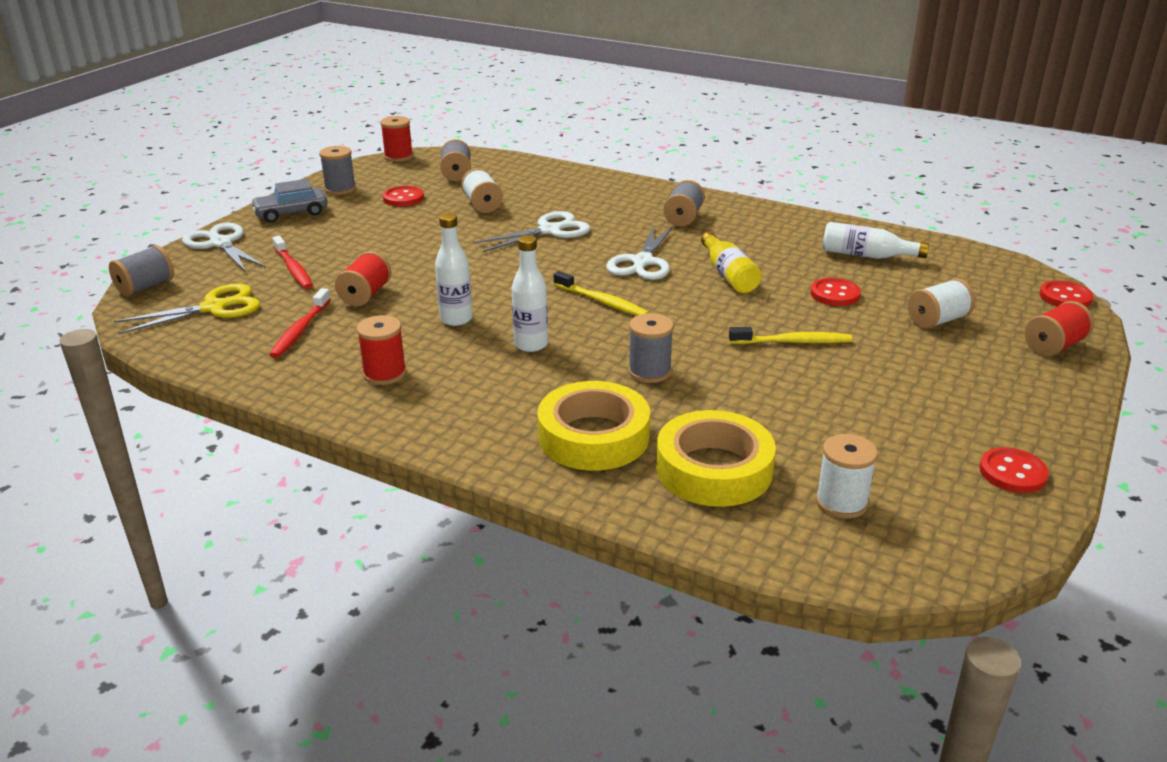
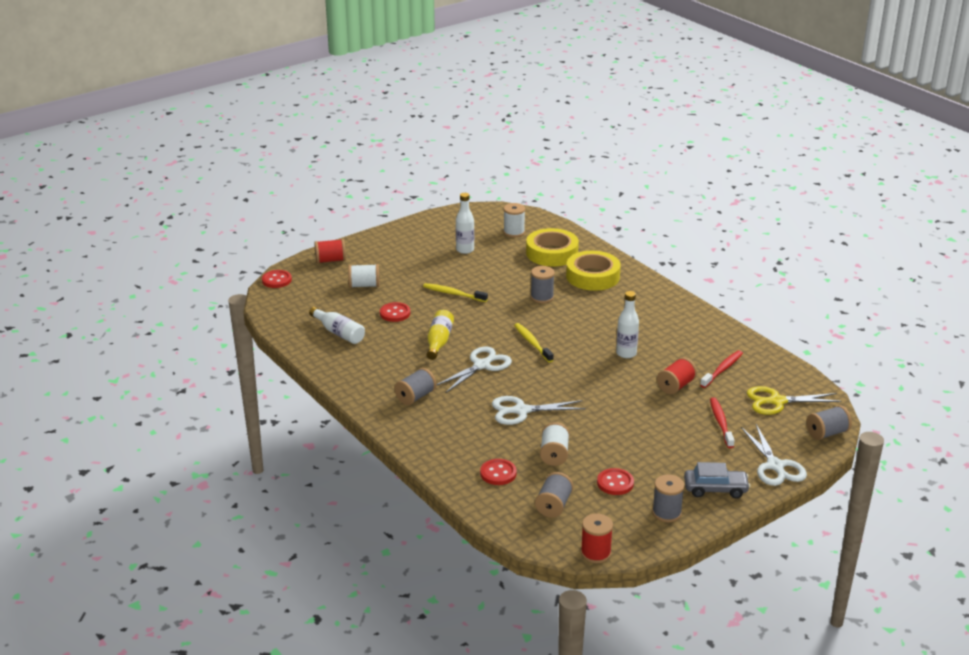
camera: 155 degrees left, 0 degrees up
red spool [357,315,406,385] -> none
white bottle [511,235,548,352] -> white bottle moved to [456,193,474,254]
red button [980,447,1049,493] -> red button moved to [480,459,517,485]

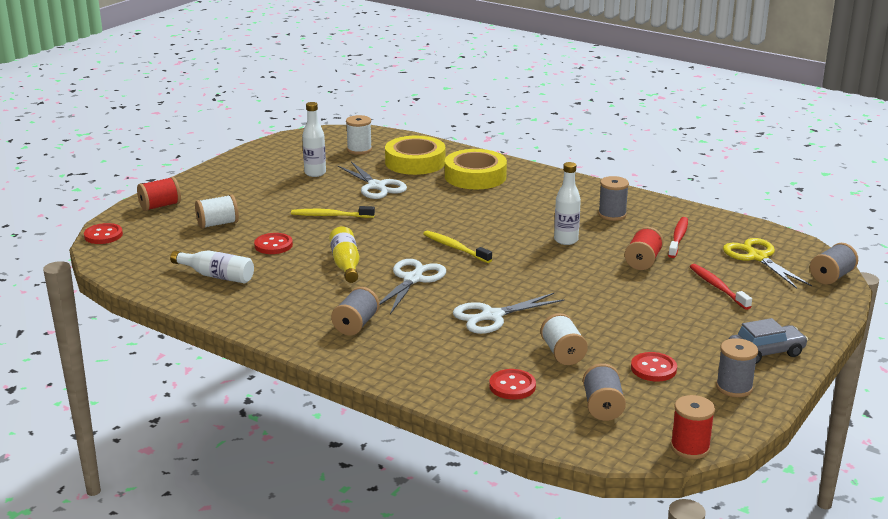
camera: 20 degrees left, 5 degrees down
grey spool [531,266,555,303] -> grey spool moved to [598,176,629,221]
white scissors [741,424,807,486] -> white scissors moved to [338,162,407,199]
yellow scissors [747,386,841,415] -> yellow scissors turned 90 degrees clockwise [723,238,812,289]

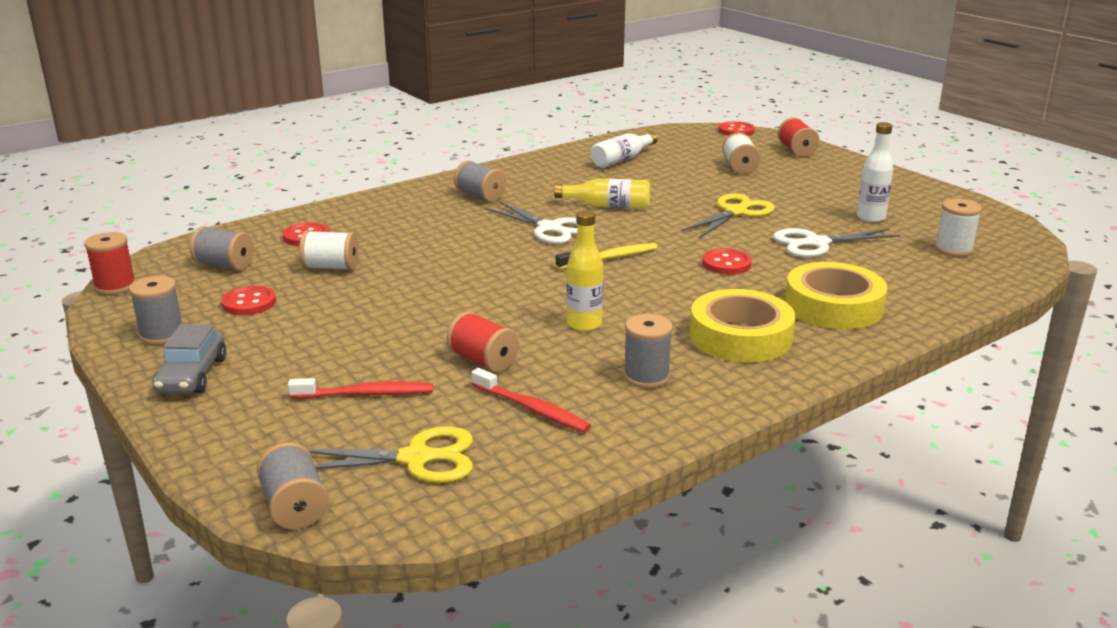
camera: 110 degrees right, 0 degrees up
red button [254,233,293,254] -> red button moved to [702,249,752,275]
yellow toothbrush [291,206,375,218] -> yellow scissors [682,193,775,238]
yellow tape [385,136,445,175] -> yellow tape moved to [690,289,796,363]
white scissors [453,293,564,334] -> none
white bottle [554,162,581,245] -> yellow bottle [567,210,603,331]

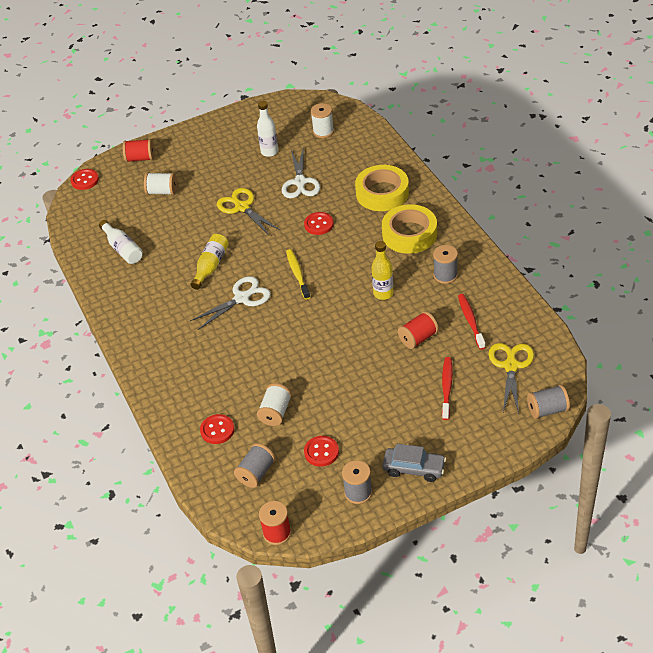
camera: 75 degrees left, 20 degrees up
grey spool [454,160,506,202] -> none
red toothbrush [471,368,591,432] -> red toothbrush turned 60 degrees counterclockwise [458,294,486,350]

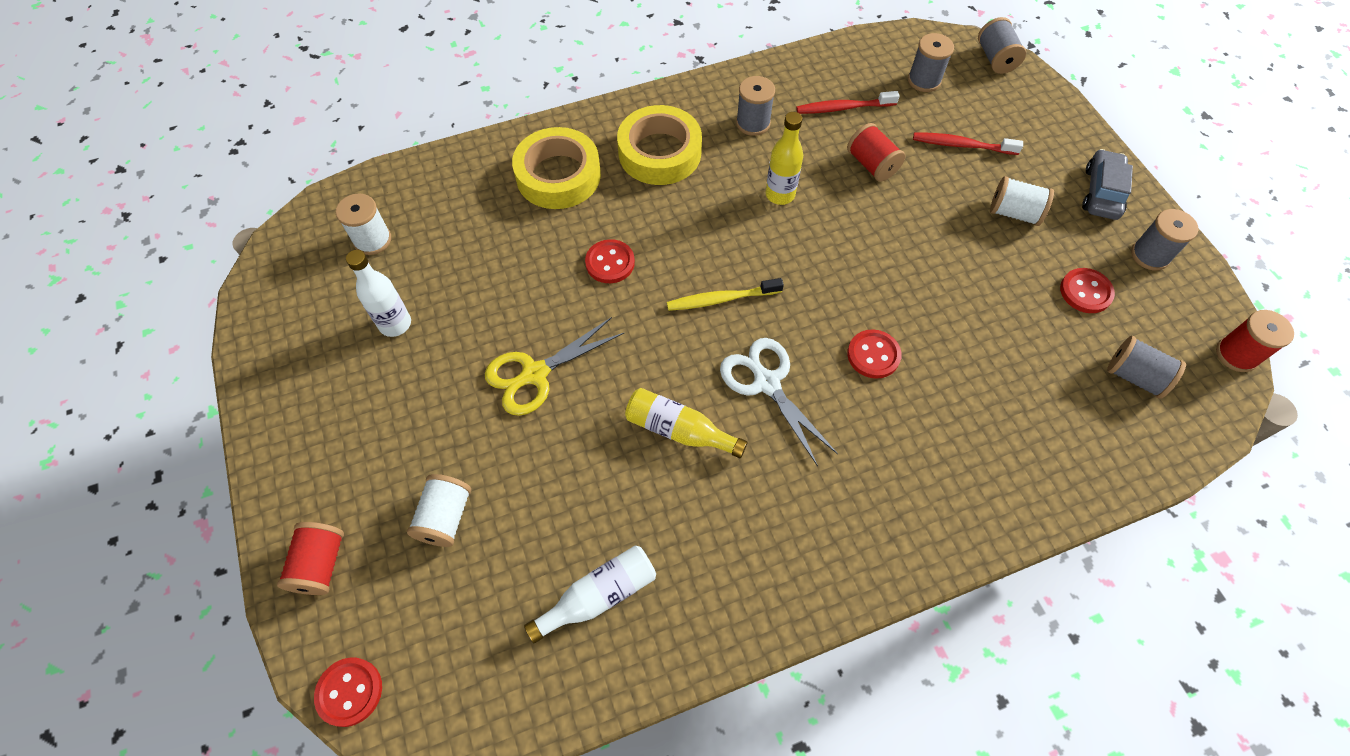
camera: 90 degrees left, 15 degrees up
red button [200,414,234,444] -> red button moved to [847,329,902,379]
white spool [257,383,292,426] -> white spool moved to [990,176,1054,226]
white scissors [282,149,320,198] -> none
yellow scissors [488,343,534,414] -> grey spool [908,33,954,92]

